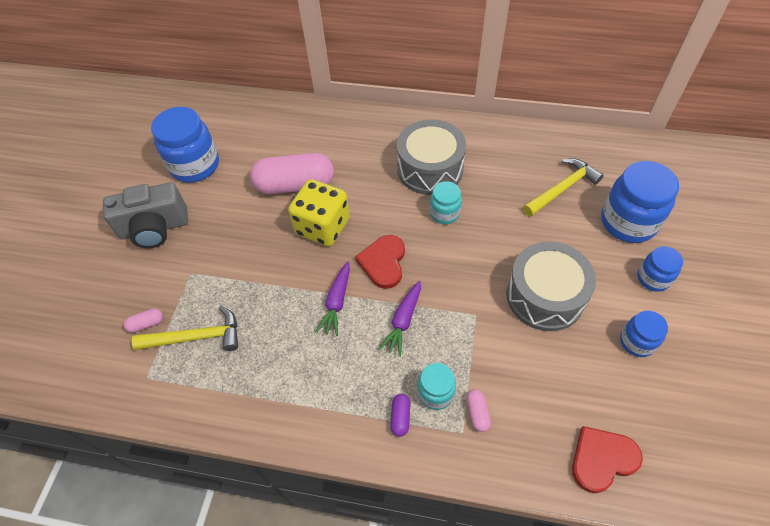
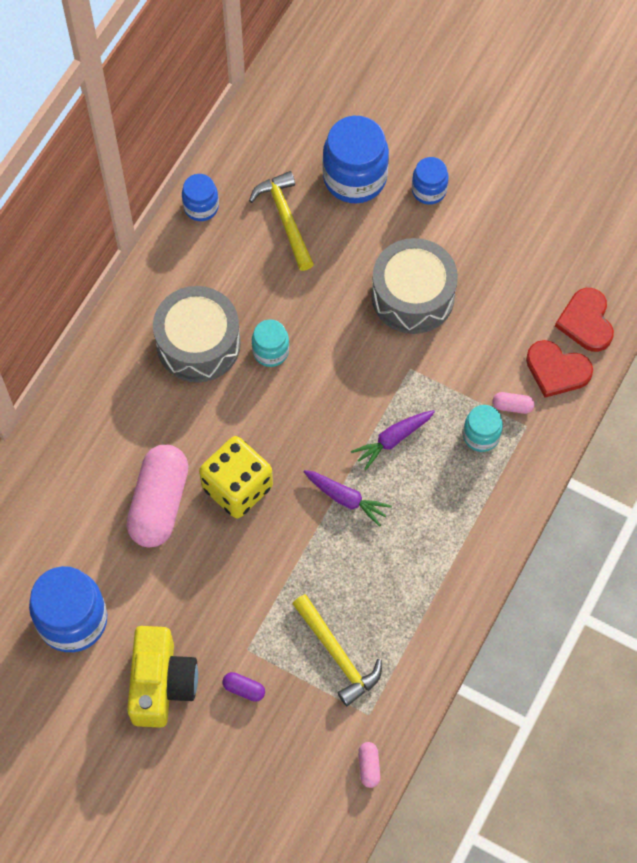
camera: 75 degrees left, 10 degrees up
grey camera [103,182,188,248] -> yellow camera [127,626,198,728]
pink capsule [124,308,163,333] -> pink capsule moved to [358,742,380,788]
yellow hammer [132,306,238,351] -> yellow hammer turned 135 degrees clockwise [293,594,382,706]
red heart [355,235,405,289] -> red heart moved to [526,340,593,398]
purple carrot [379,281,421,357] -> purple carrot turned 105 degrees clockwise [351,410,435,470]
purple capsule [390,394,411,437] -> purple capsule moved to [222,672,265,702]
blue jar [620,311,668,357] -> blue jar moved to [182,174,219,221]

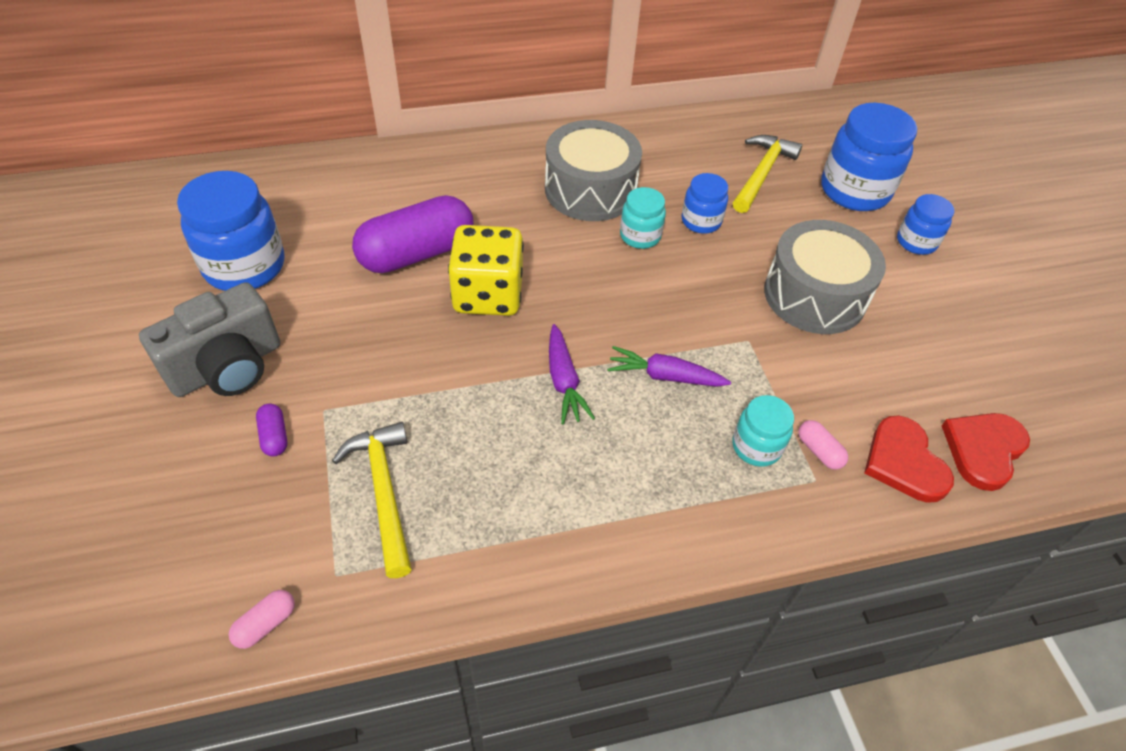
camera: 45 degrees right, 15 degrees down
pink capsule [126,444,189,547] -> purple capsule [352,195,473,273]
yellow camera [127,626,198,728] -> grey camera [139,282,280,397]
blue jar [182,174,219,221] -> blue jar moved to [682,173,728,234]
yellow hammer [293,594,382,706] -> yellow hammer turned 150 degrees clockwise [332,422,412,578]

